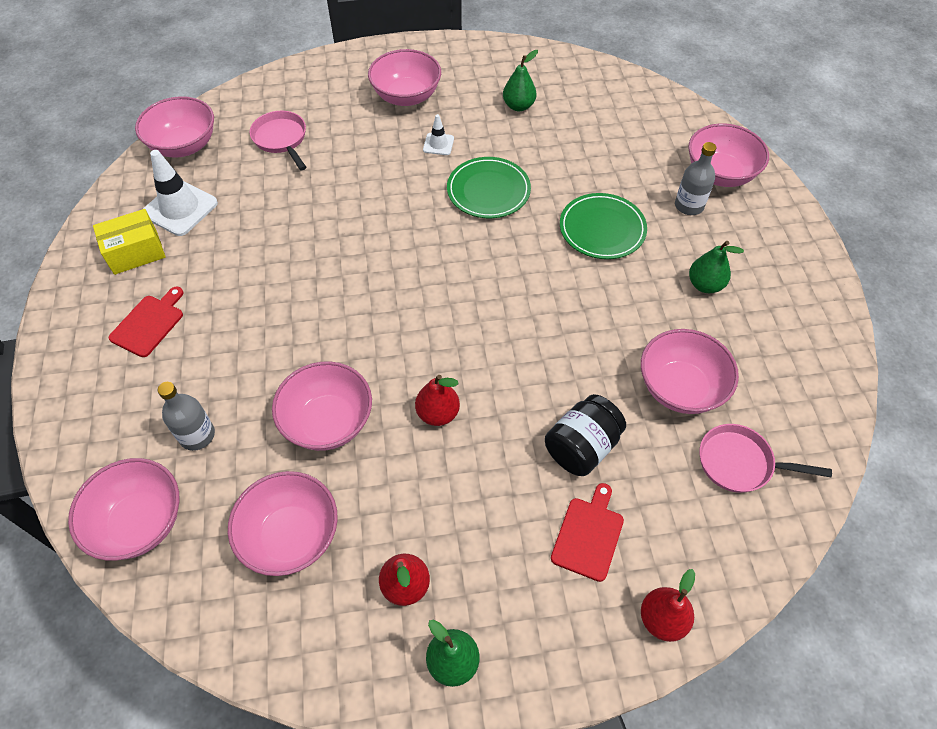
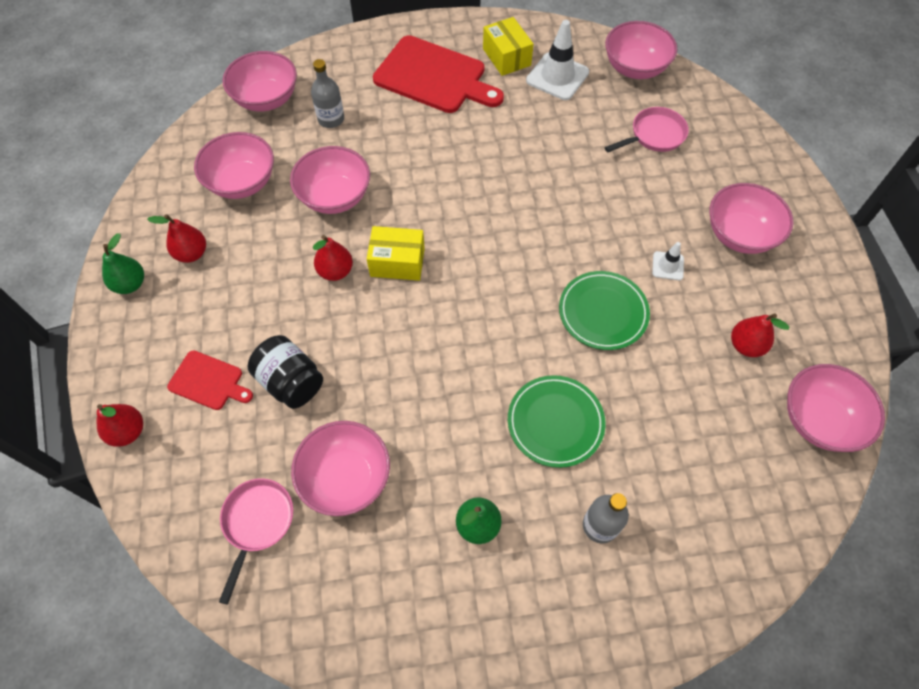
camera: 90 degrees right, 5 degrees up
red cutting board [109,287,183,357] -> red cutting board [373,35,504,113], size x1.94
green pear [503,50,538,111] -> red pear [731,314,789,357]
pink bowl [688,124,769,187] -> pink bowl moved to [787,364,885,452]
none -> yellow box [367,226,425,281]

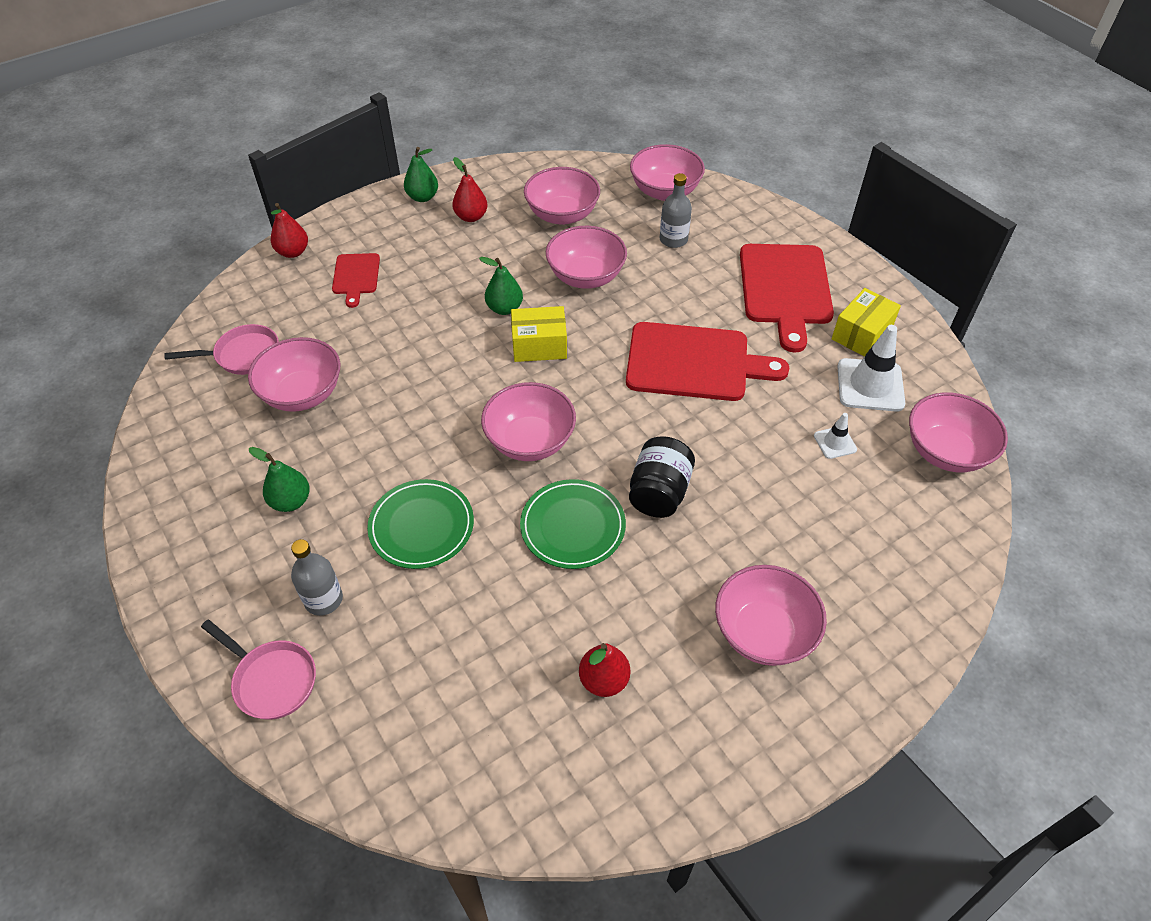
camera: 65 degrees right, 10 degrees down
black jar [248,335,323,409] -> black jar moved to [629,436,695,518]
red pear [313,235,353,281] -> green pear [479,257,523,315]
yellow box [367,226,425,281] -> yellow box turned 75 degrees counterclockwise [511,306,567,362]
pink pan [605,107,689,152] -> pink pan moved to [201,620,316,720]
white traffic cone [652,242,684,280] -> white traffic cone moved to [814,413,857,459]
pink bowl [787,364,885,452] -> pink bowl moved to [481,382,576,461]
none -> red cutting board [626,322,789,401]

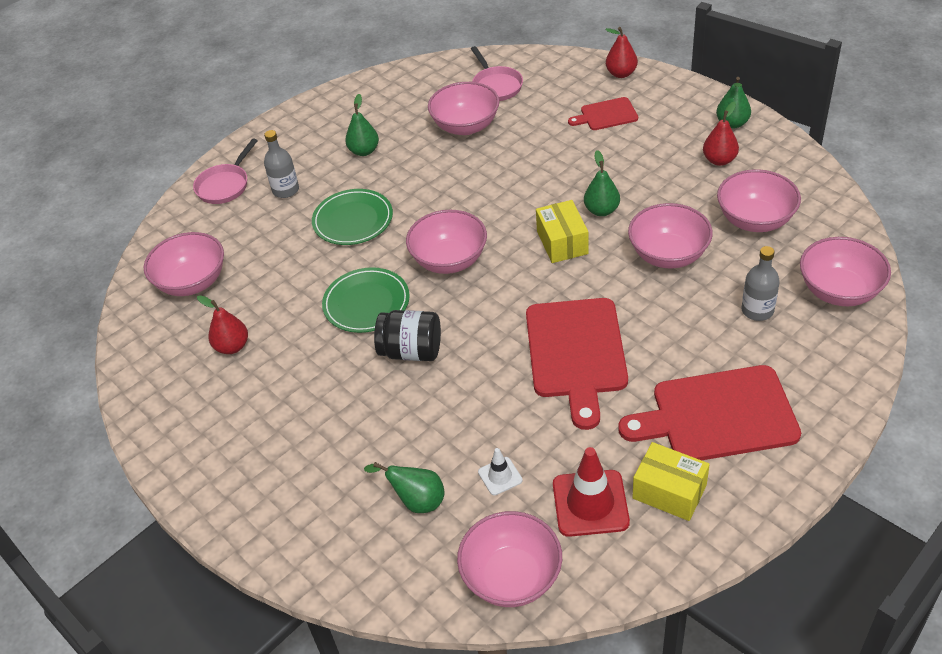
camera: 85 degrees right, 5 degrees down
pink bowl [715,565,827,666] -> pink bowl moved to [144,232,224,296]
white traffic cone [837,325,905,412] -> red traffic cone [553,447,630,537]
none -> green pear [364,462,445,513]

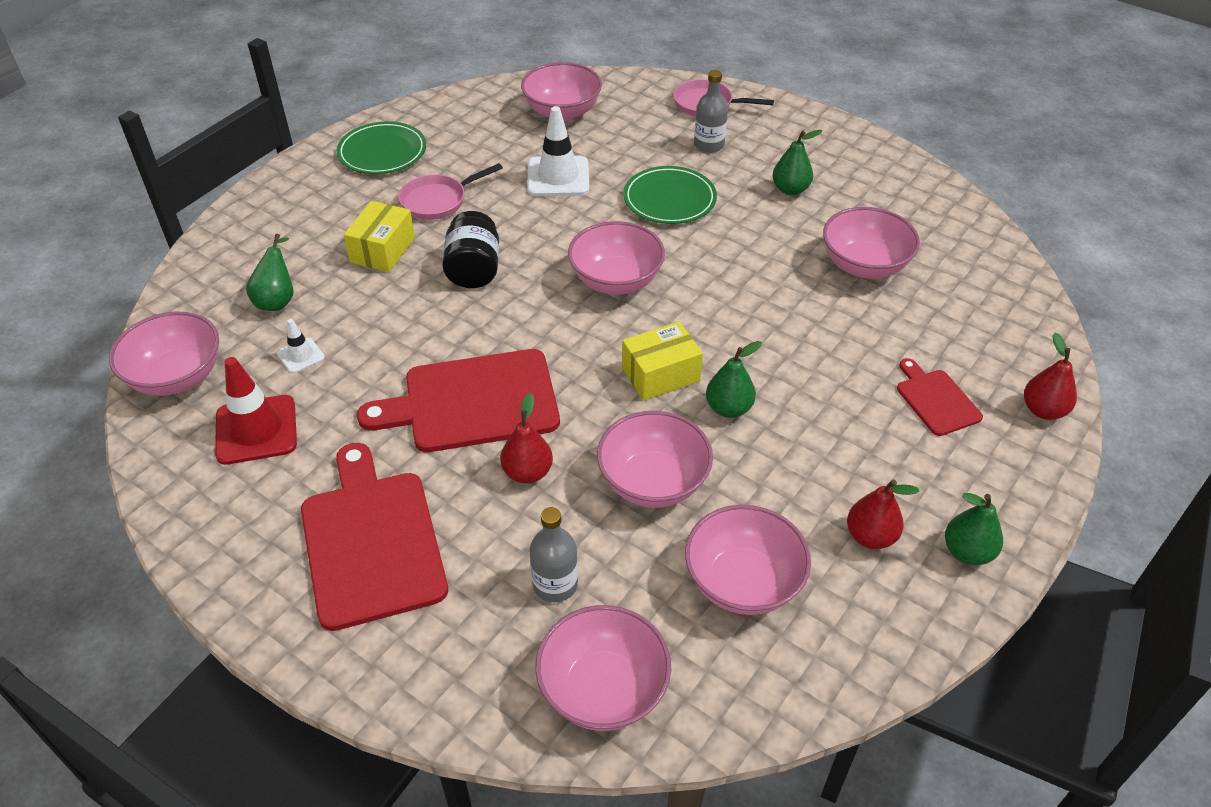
camera: 75 degrees right, 0 degrees up
red pear [197,295,248,354] -> red pear moved to [500,393,553,483]
green plate [322,267,410,333] -> green plate moved to [337,122,426,174]
pink pan [471,46,523,101] -> pink pan moved to [399,163,503,220]
yellow box [632,442,710,521] -> yellow box moved to [343,201,415,272]
none -> white traffic cone [527,106,589,196]

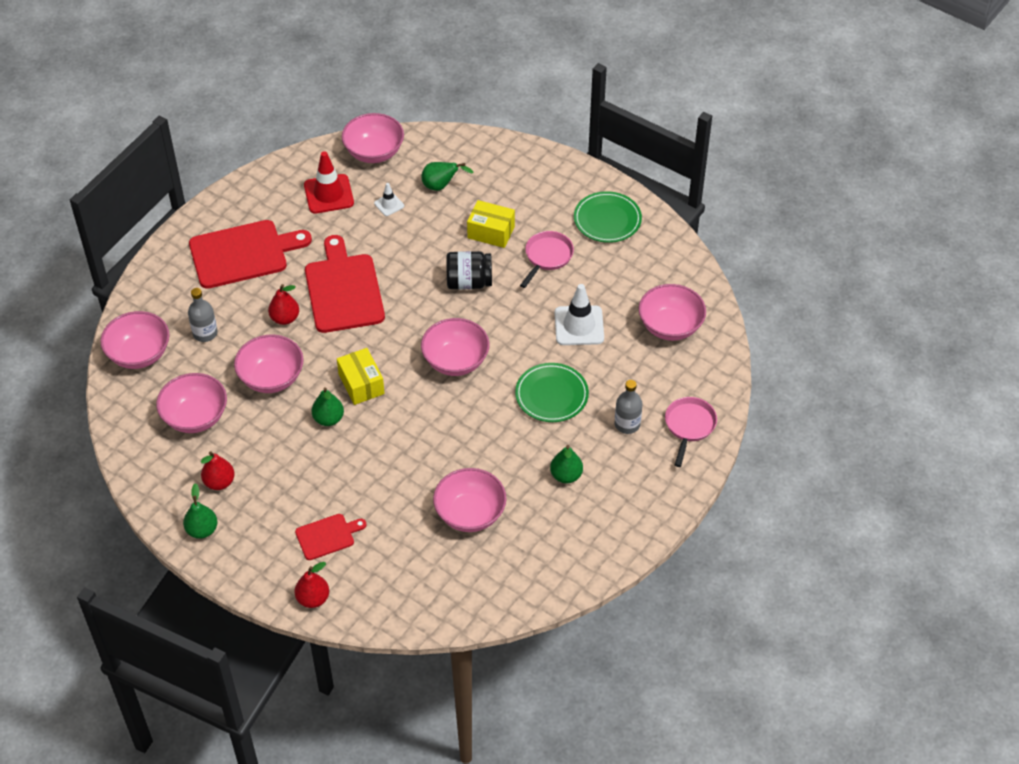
camera: 90 degrees right, 5 degrees up
pink pan [399,163,503,220] -> pink pan turned 60 degrees clockwise [520,231,574,288]

